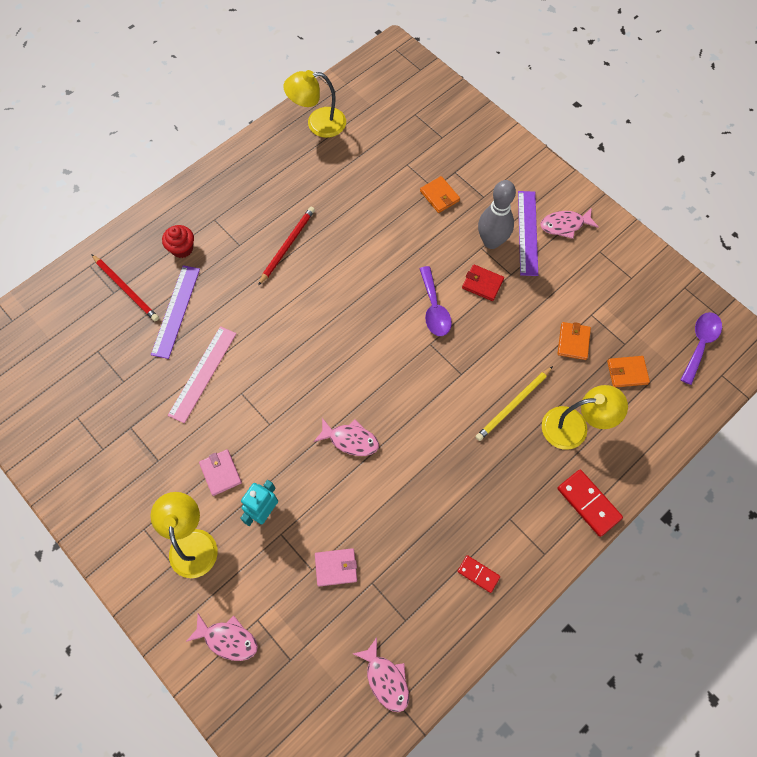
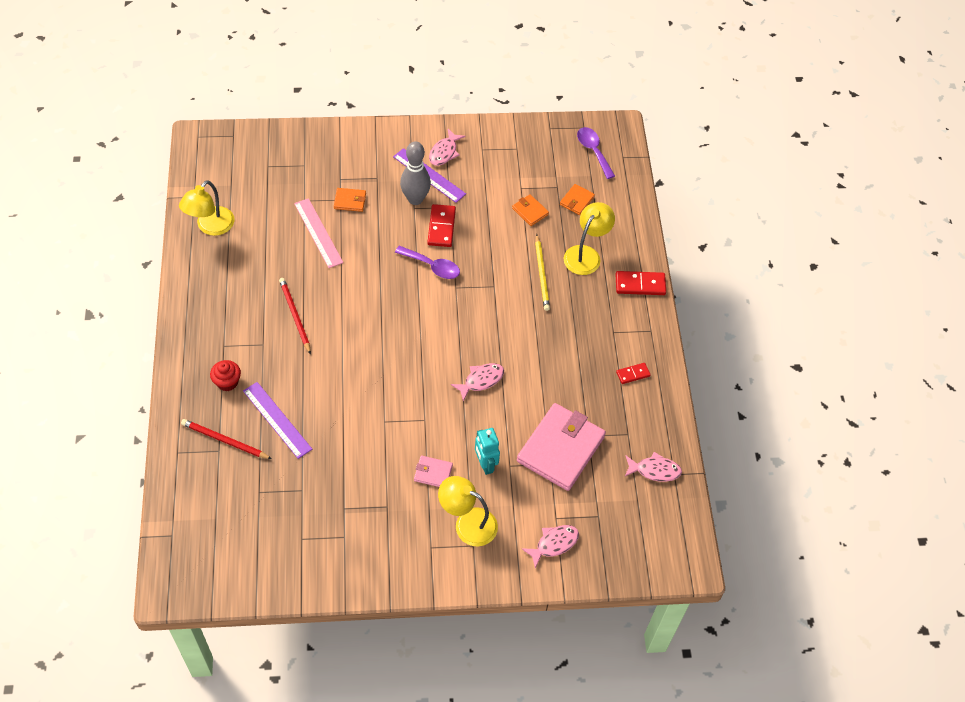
camera: 55 degrees left, 10 degrees down
red pencil [91,254,159,321] -> red pencil turned 150 degrees counterclockwise [181,419,272,459]
pink ruler [168,326,237,423] -> pink ruler moved to [294,198,343,268]
pink wallet [315,548,357,586] -> pink wallet [517,403,606,491], size x2.25
red wallet [462,264,504,301] -> red domino [427,204,456,247]

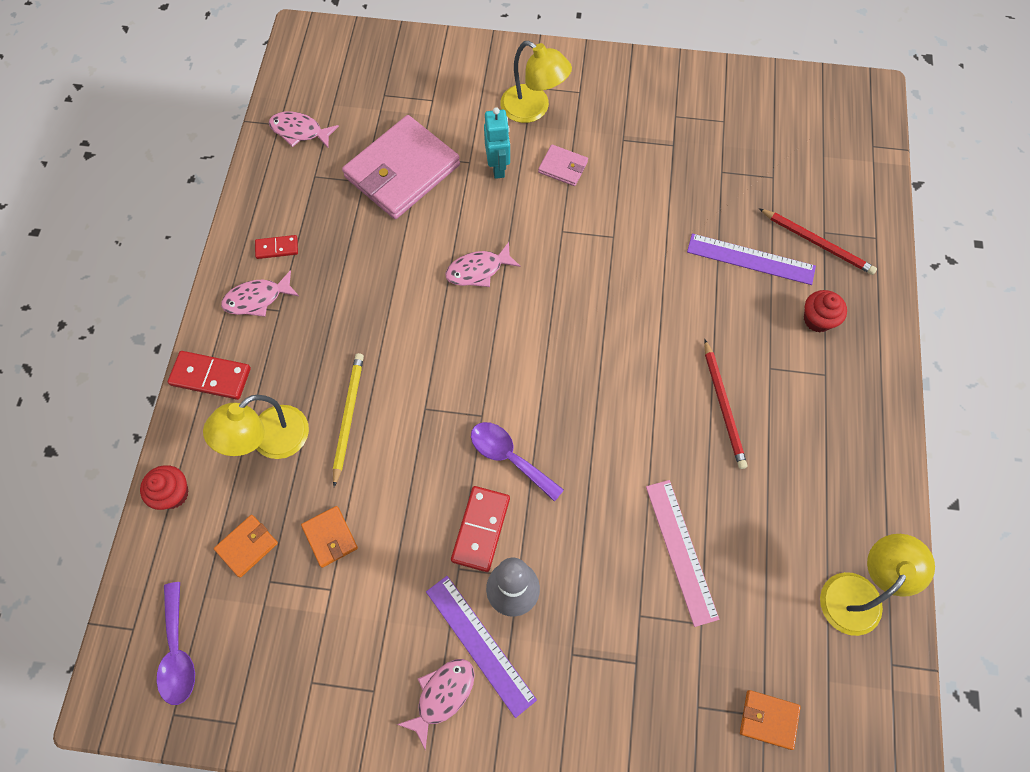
camera: 165 degrees left, 10 degrees up
purple ruler [243,382,312,459] -> purple ruler turned 45 degrees counterclockwise [687,234,816,285]
orange wallet [334,188,366,212] -> orange wallet moved to [740,690,800,750]
pink fish [522,525,579,568] -> pink fish moved to [221,270,299,317]
none -> red cupcake [140,465,189,510]

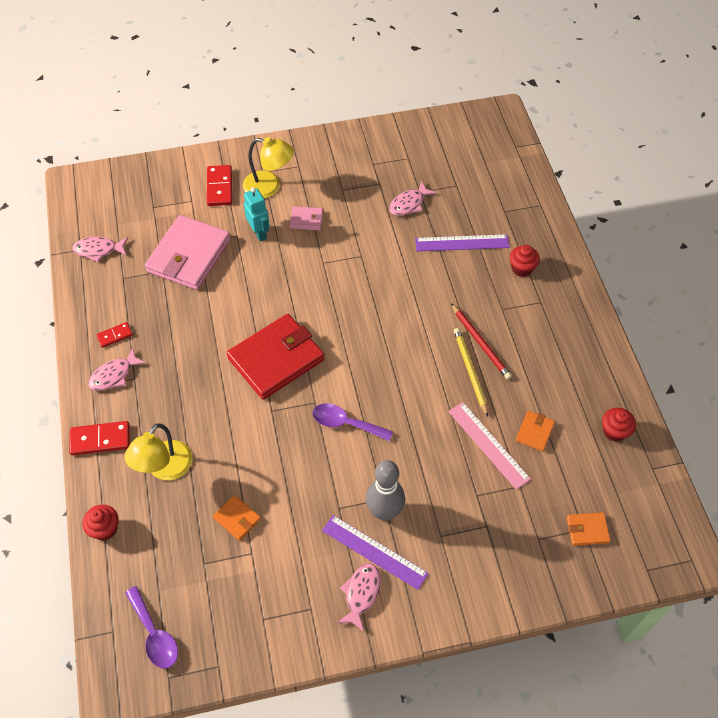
camera: 20 degrees left, 10 degrees down
orange wallet [214,515,278,578] -> orange wallet moved to [516,411,555,452]
yellow pencil [333,353,364,487] -> yellow pencil moved to [454,328,488,417]
pink fish [445,242,521,287] -> pink fish moved to [389,181,436,216]
red domino [451,486,510,572] -> red domino moved to [207,165,232,206]
red pencil [759,208,877,275] -> none
yellow lamp [820,534,935,636] -> red cupcake [602,408,636,442]
none -> red wallet [227,314,325,400]

